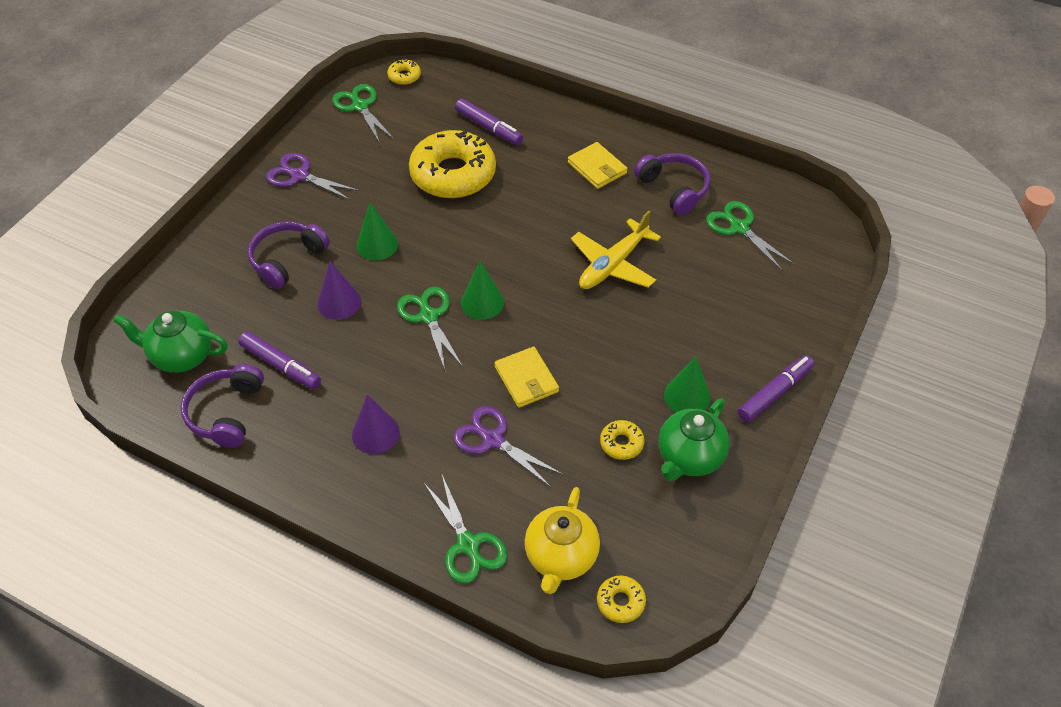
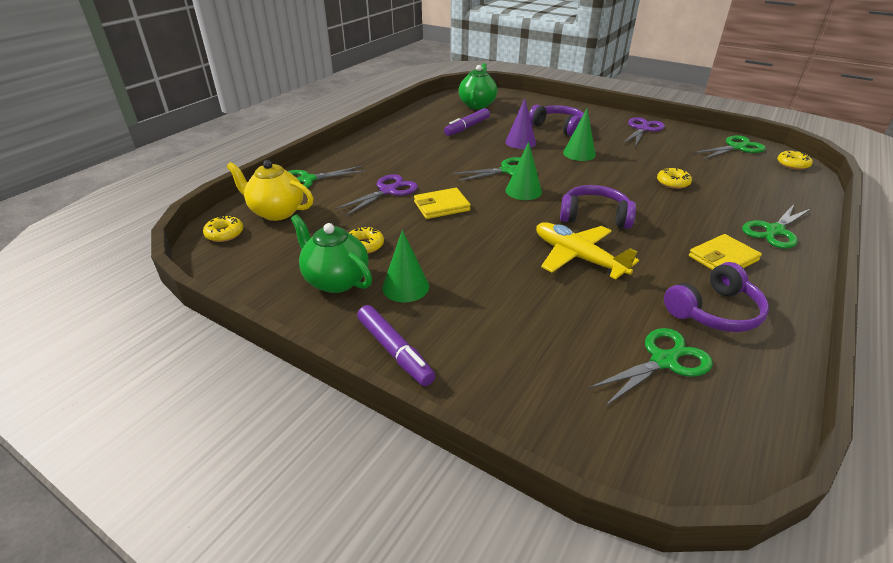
camera: 95 degrees right, 15 degrees down
purple headphones [181,364,264,448] -> purple headphones moved to [560,185,636,229]
purple cone [352,394,400,454] -> none
yellow donut [409,130,496,198] -> yellow donut [657,168,692,189], size x0.42
purple marker [455,99,523,145] -> none
none -> green scissors [742,204,811,249]

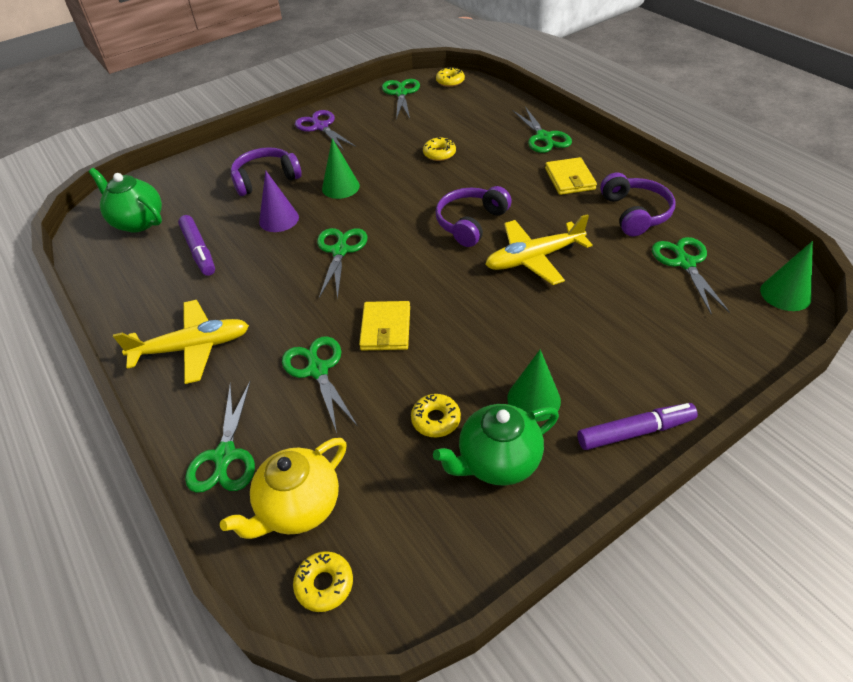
camera: 65 degrees left, 10 degrees up
purple scissors [335,174,418,216] -> green scissors [282,336,357,433]
green cone [506,142,542,200] -> green cone moved to [760,241,813,311]
none -> yellow plane [113,300,249,384]

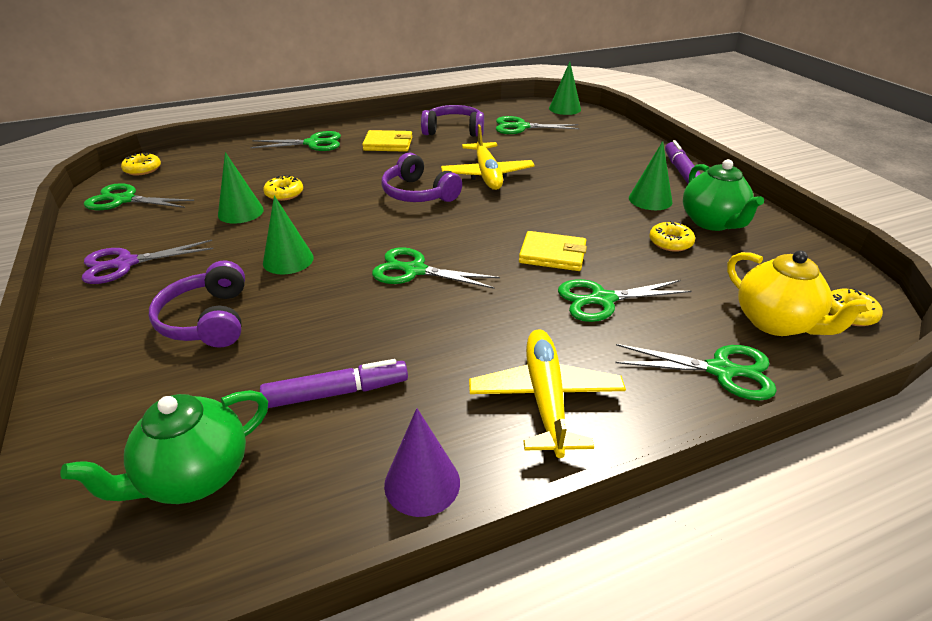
camera: 80 degrees left, 10 degrees down
purple cone [259,170,299,232] -> purple cone moved to [384,408,460,517]
none -> green cone [218,152,264,224]

